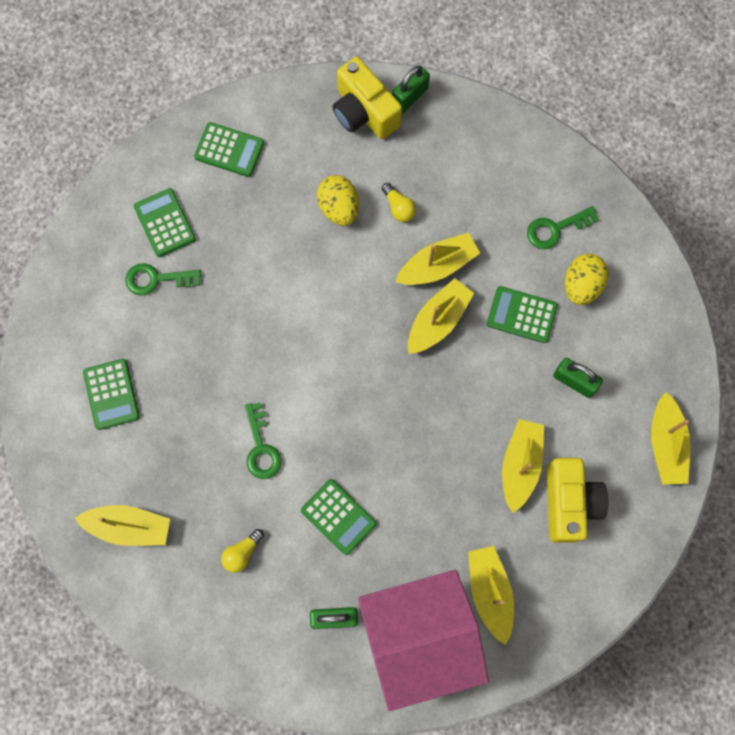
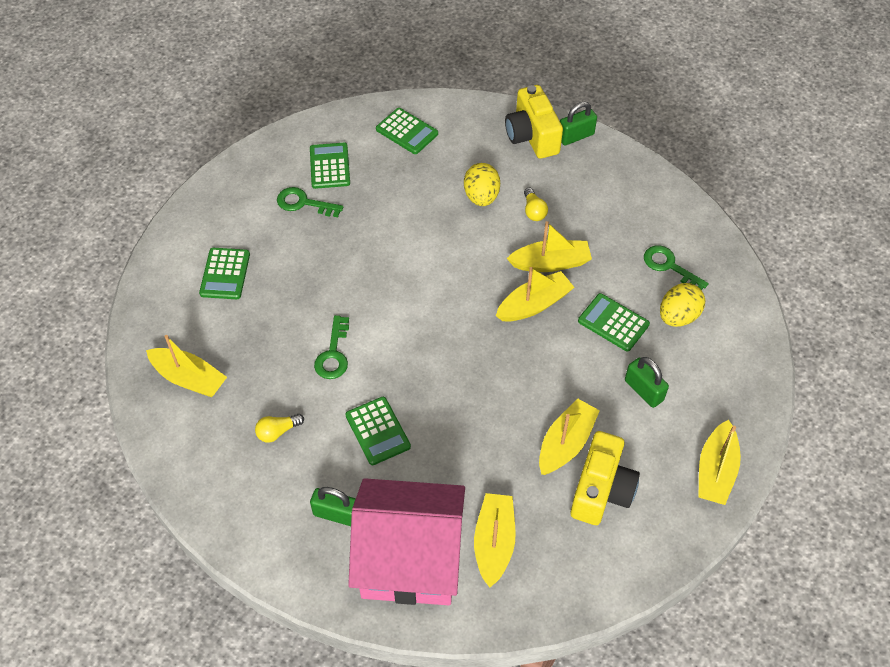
camera: 20 degrees right, 20 degrees down
green key [527,206,599,249] -> green key turned 45 degrees clockwise [644,245,709,290]

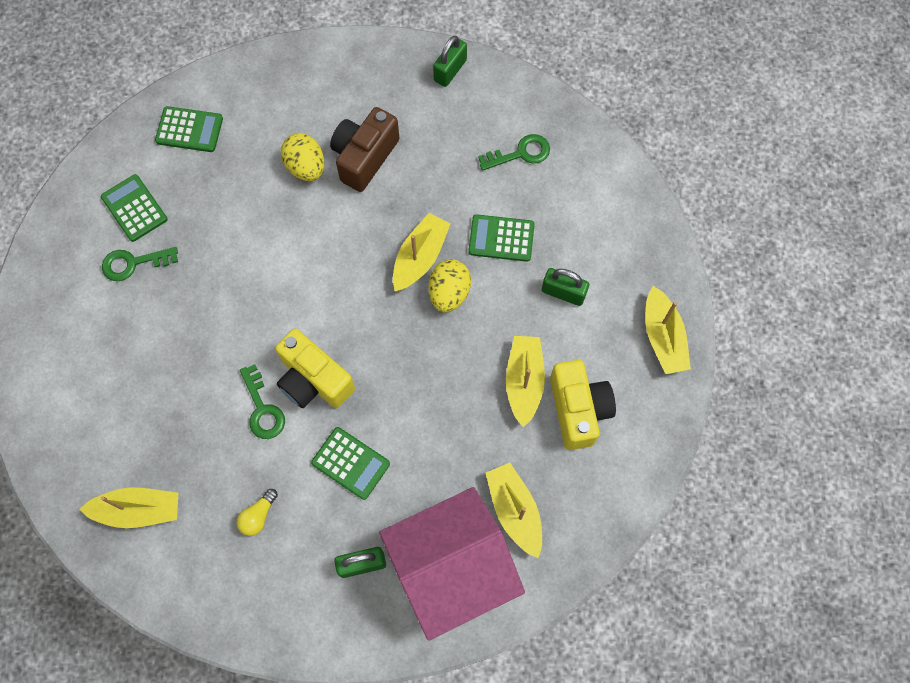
camera: 30 degrees left, 15 degrees up
green calculator [199,248,250,299] -> none
yellow camera [505,85,563,159] -> yellow camera moved to [275,329,355,408]
yellow boat [507,221,592,272] -> none
yellow light bulb [524,188,548,221] -> brown camera [330,107,399,192]
green padlock [560,102,597,145] -> green padlock moved to [433,36,467,87]
green key [644,245,709,290] -> green key turned 150 degrees clockwise [478,134,550,171]
yellow egg [660,283,705,327] -> yellow egg moved to [429,259,471,312]

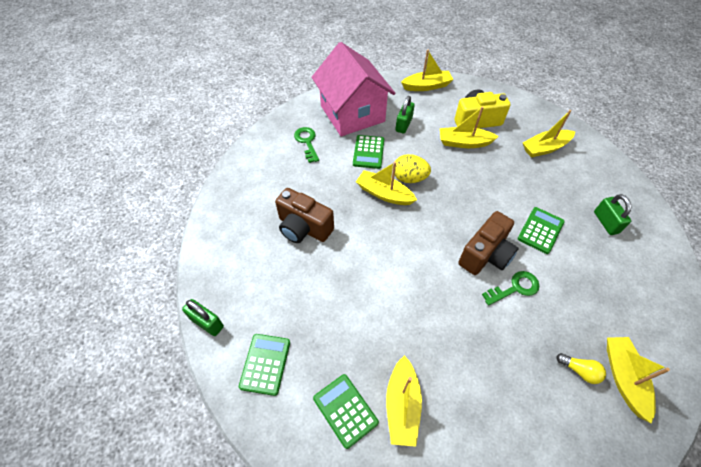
camera: 90 degrees left, 15 degrees down
green calculator [101,174,168,242] -> green calculator turned 90 degrees clockwise [313,374,379,449]
green key [102,247,178,281] -> yellow boat [386,355,422,447]
yellow light bulb [237,489,278,536] -> yellow light bulb moved to [556,353,606,384]
yellow camera [275,329,355,408] -> brown camera [458,211,519,275]
yellow egg [281,133,325,181] -> none
pink house [379,487,525,641] -> pink house moved to [311,42,395,136]
green padlock [433,36,467,87] -> green padlock moved to [182,299,224,336]

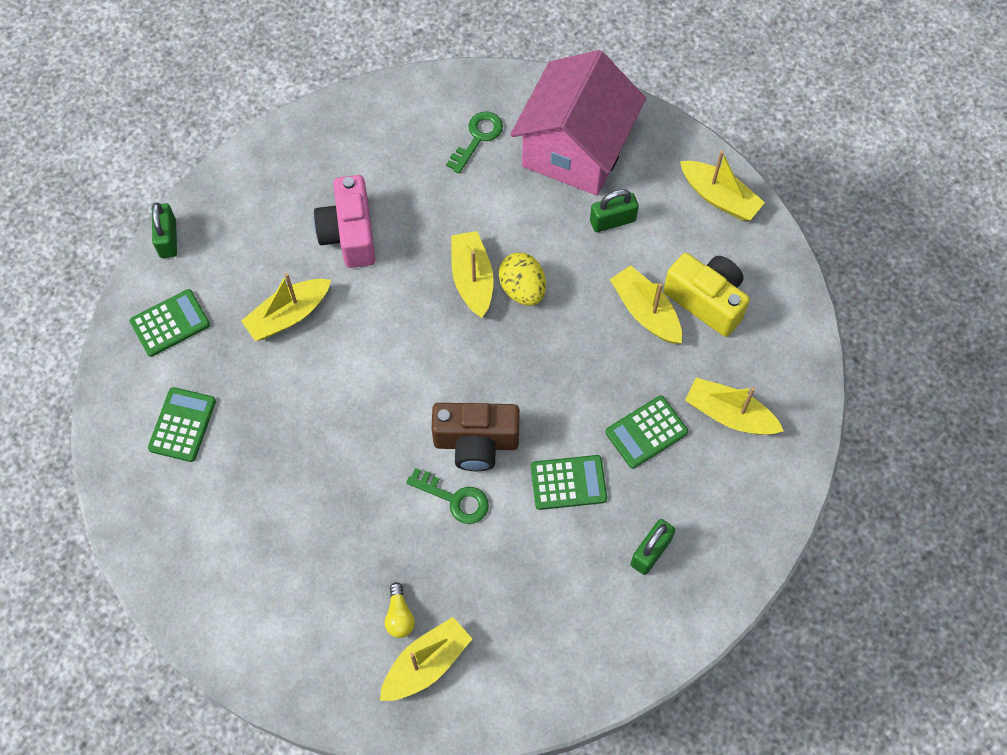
camera: 50 degrees right, 10 degrees up
brown camera [275,188,334,243] -> pink camera [314,175,376,268]
green calculator [353,135,384,169] -> green calculator moved to [605,396,688,468]
yellow boat [386,355,422,447] -> yellow boat moved to [241,273,331,341]

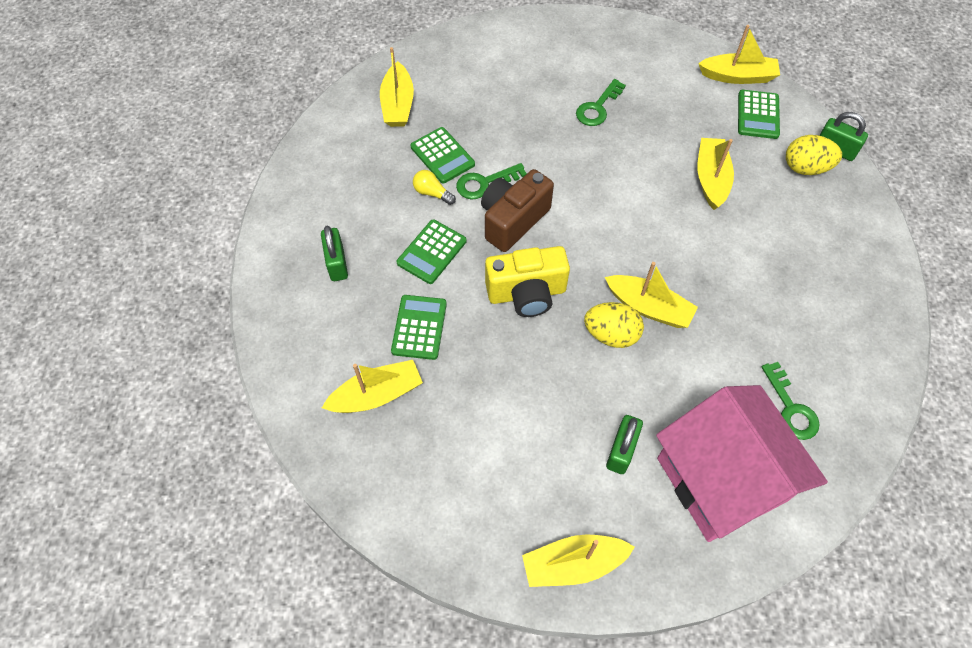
camera: 130 degrees right, 5 degrees down
green calculator [148,387,216,462] -> green calculator moved to [410,127,475,184]
pink camera [314,175,376,268] -> none
yellow light bulb [385,582,415,638] -> yellow light bulb moved to [413,170,456,205]
yellow boat [610,265,682,344] -> yellow boat moved to [698,25,780,84]
yellow camera [663,253,750,337] -> yellow camera moved to [485,246,570,317]
none -> green key [576,79,626,126]
none -> yellow egg [786,135,842,175]

